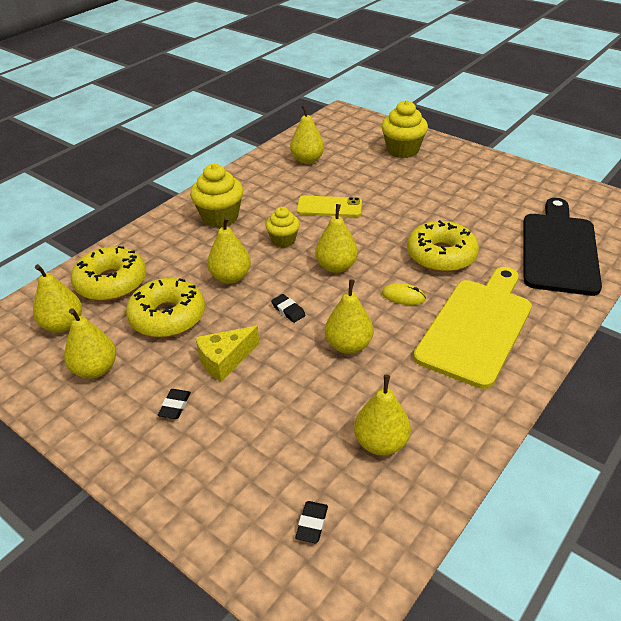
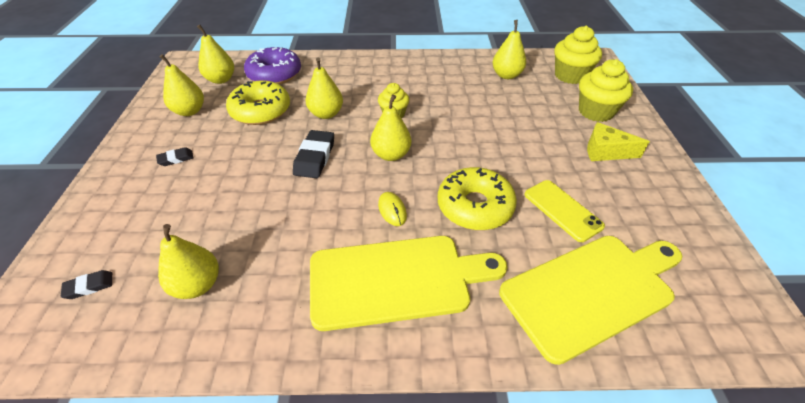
camera: 50 degrees right, 5 degrees up
yellow donut [71,246,146,301] -> purple donut [244,47,301,84]
yellow cupcake [190,164,243,227] -> yellow cupcake moved to [554,26,602,84]
yellow cheese [195,326,259,382] -> yellow cheese moved to [587,122,650,161]
black eraser [271,294,306,323] -> black eraser [293,130,334,178], size x1.82
yellow phone [296,196,362,217] -> yellow phone moved to [524,180,605,242]
yellow pear [325,279,373,354] -> none
black cutting board [523,198,602,296] -> yellow cutting board [499,236,682,365]

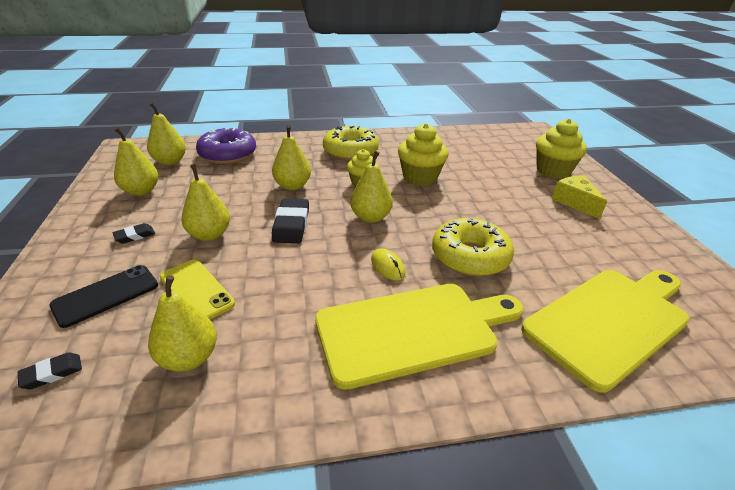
camera: 10 degrees left, 10 degrees down
yellow donut [226,80,290,125] -> yellow donut moved to [323,126,379,161]
yellow pear [492,20,526,79] -> yellow pear moved to [181,164,230,241]
yellow phone [524,180,605,242] -> yellow phone moved to [160,259,235,319]
yellow cupcake [554,26,602,84] -> yellow cupcake moved to [398,123,449,186]
yellow cheese [587,122,650,161] -> yellow cheese turned 60 degrees clockwise [552,175,607,219]
none -> black phone [49,265,158,328]

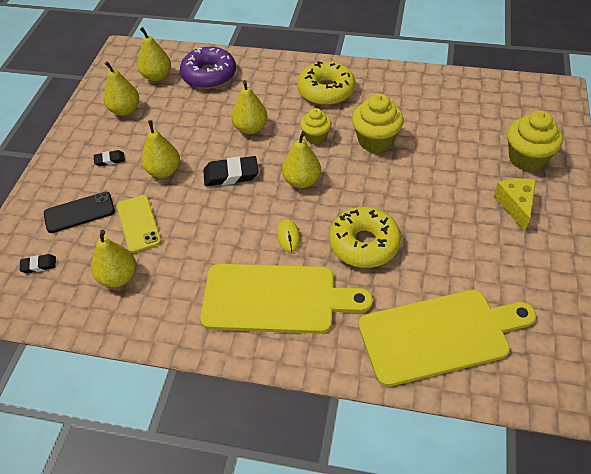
camera: 25 degrees right, 15 degrees up
black eraser [272,198,309,243] -> black eraser turned 60 degrees clockwise [203,156,258,186]

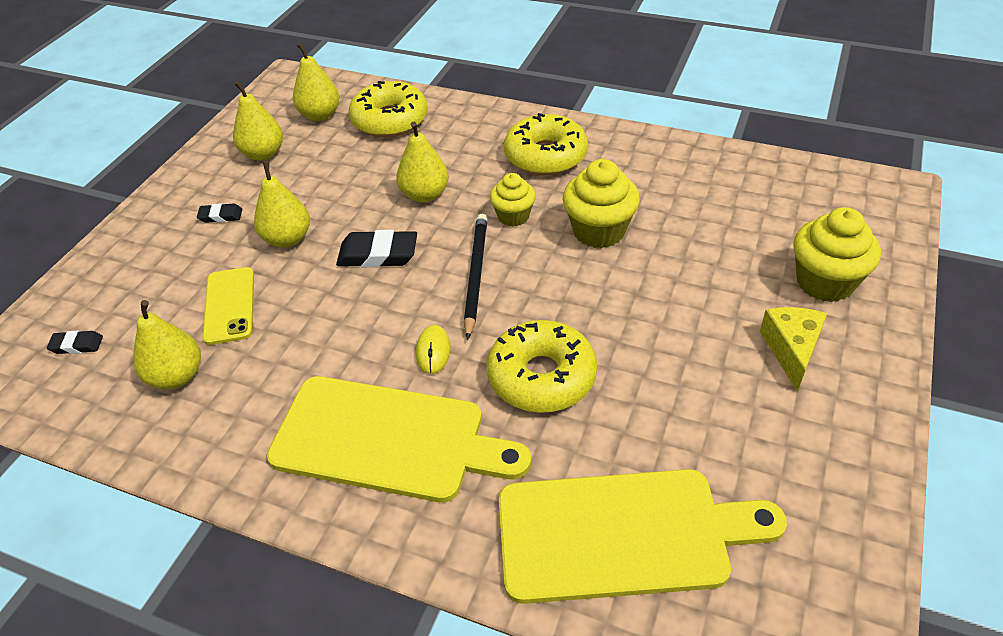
camera: 10 degrees right, 5 degrees down
black phone [44,192,115,233] -> none
purple donut [180,47,236,89] -> yellow donut [349,81,428,137]
yellow pear [282,131,321,188] -> black pencil [464,214,487,340]

